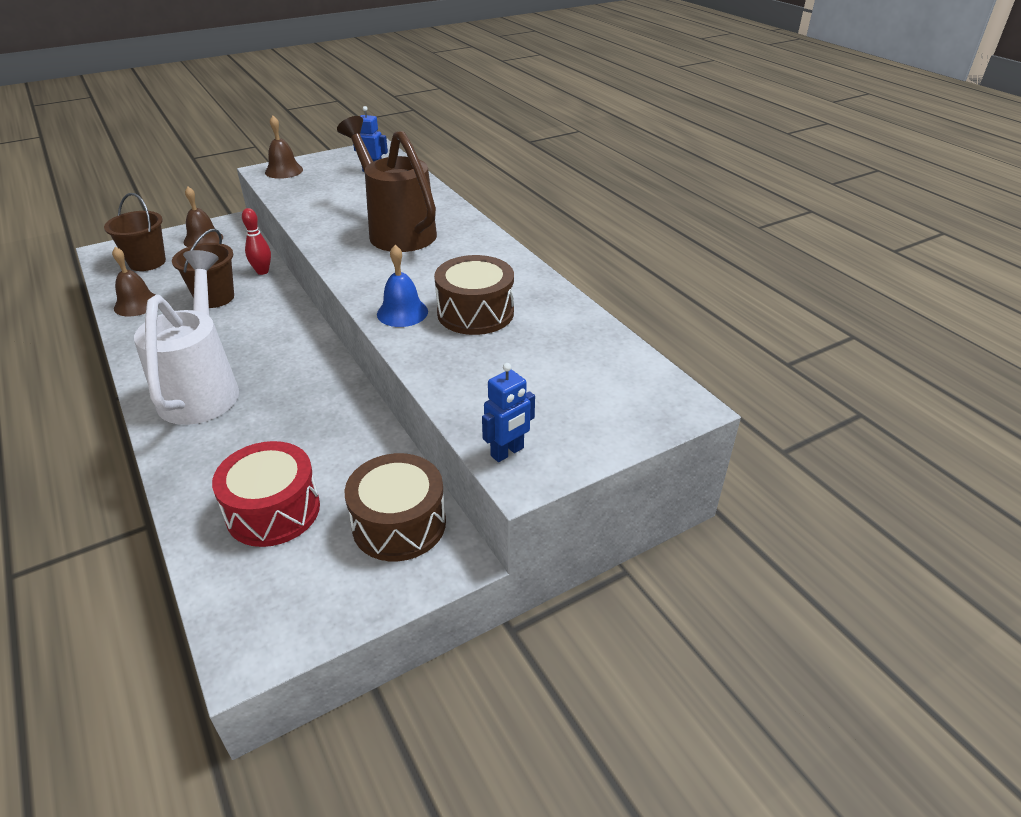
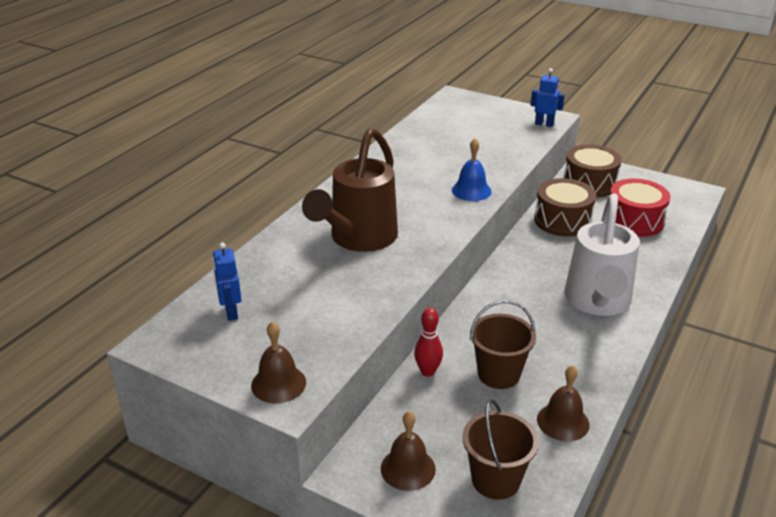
camera: 120 degrees left, 5 degrees down
white watering can [134,250,239,425] -> white watering can turned 45 degrees counterclockwise [564,193,640,316]
brown drum [434,255,514,335] -> brown drum moved to [534,178,596,237]

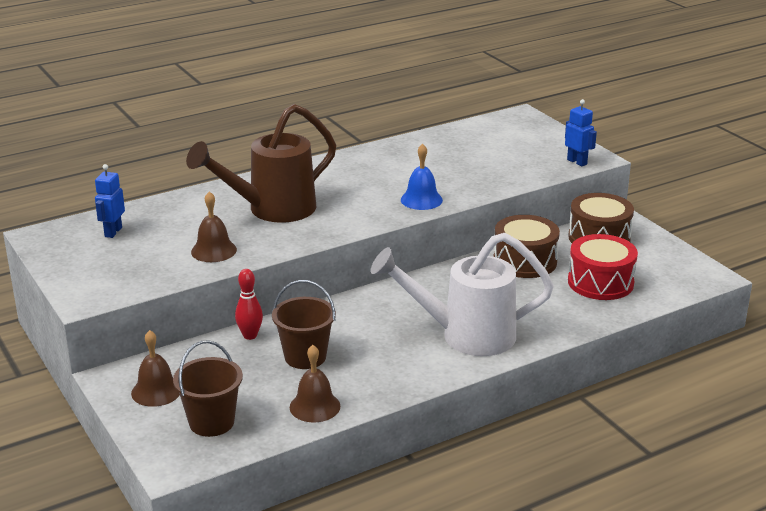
camera: 30 degrees right, 5 degrees down
brown bell [251,321,306,403] -> brown bell moved to [191,191,237,262]
white watering can [564,193,640,316] -> white watering can turned 45 degrees clockwise [371,233,554,356]

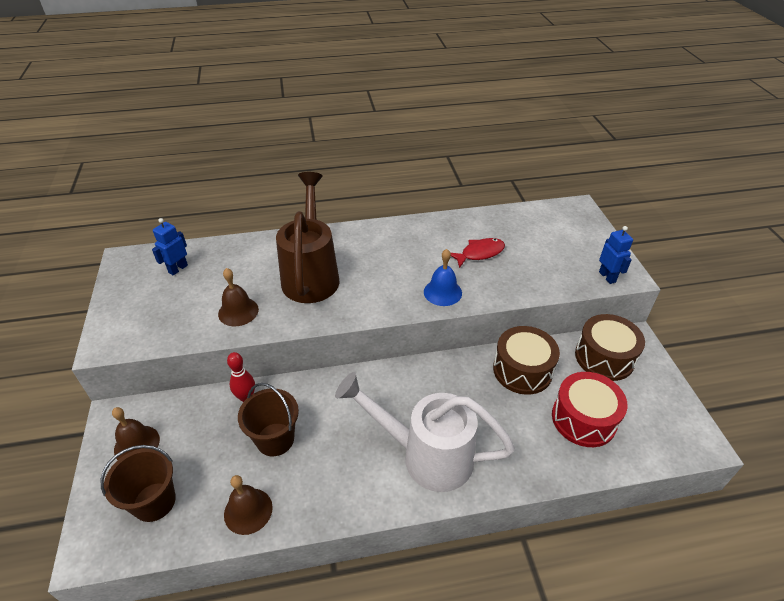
camera: 20 degrees right, 15 degrees up
brown watering can [186,104,336,223] -> brown watering can turned 105 degrees clockwise [276,172,340,303]
none -> red fish [451,238,505,268]

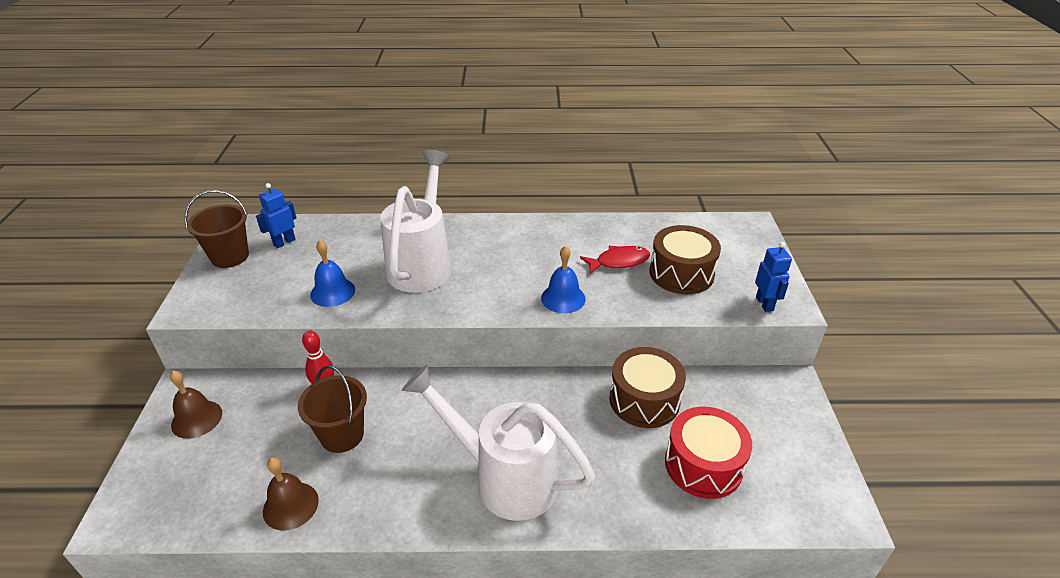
camera: 10 degrees right, 5 degrees down
brown bucket [100,445,176,522] -> brown bucket moved to [184,190,249,268]
brown bell [218,268,259,326] -> blue bell [310,240,355,307]
brown watering can [276,172,340,303] -> white watering can [380,150,452,293]
brown drum [575,314,645,381] -> brown drum moved to [650,225,721,294]

